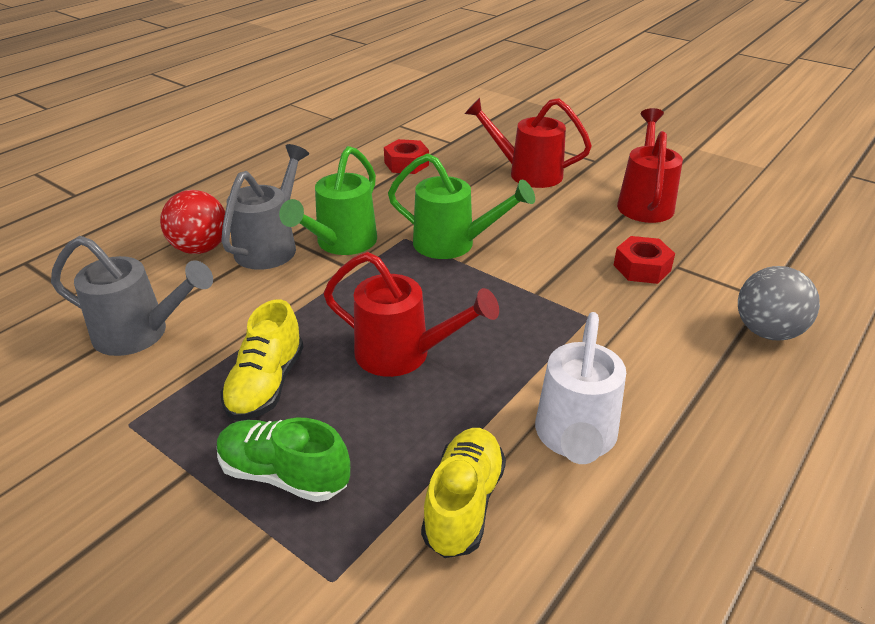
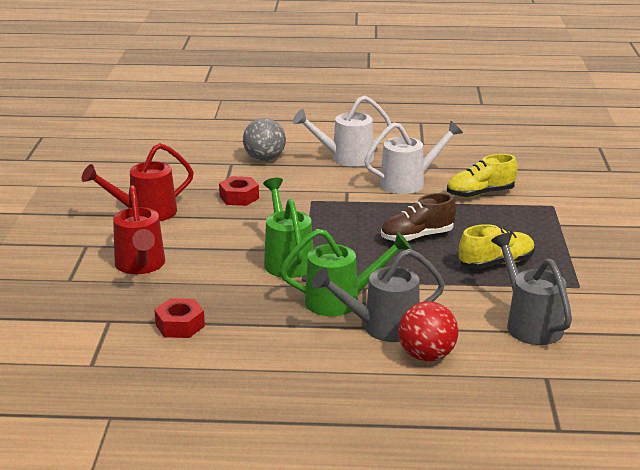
camera: 125 degrees left, 10 degrees down
green shoe [217,418,350,502] -> none
red watering can [324,252,499,377] -> brown shoe [381,193,456,242]
none -> white watering can [293,96,392,166]

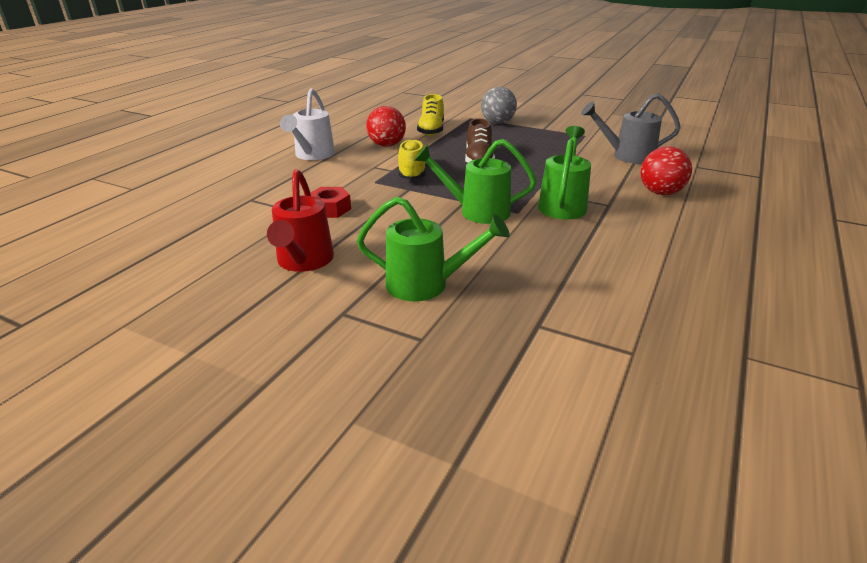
camera: 65 degrees left, 5 degrees up
red watering can [113,186,165,274] -> green watering can [357,197,510,301]
red nut [154,298,205,338] -> none
grey ball [243,118,286,161] -> grey ball moved to [481,87,517,124]
grey watering can [312,249,445,342] -> none
white watering can [364,120,463,194] -> red ball [366,106,406,147]
yellow shoe [459,224,535,269] -> yellow shoe moved to [398,139,426,180]

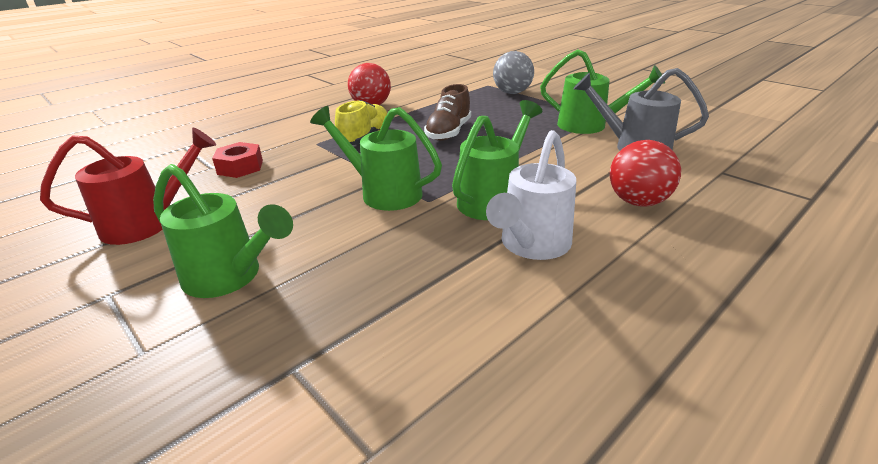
camera: 20 degrees right, 0 degrees up
red watering can [267,169,334,272] -> red watering can turned 135 degrees counterclockwise [40,128,216,245]
white watering can [280,88,335,160] -> white watering can moved to [486,130,576,260]
yellow shoe [417,94,444,136] -> none
none -> green watering can [540,49,665,134]

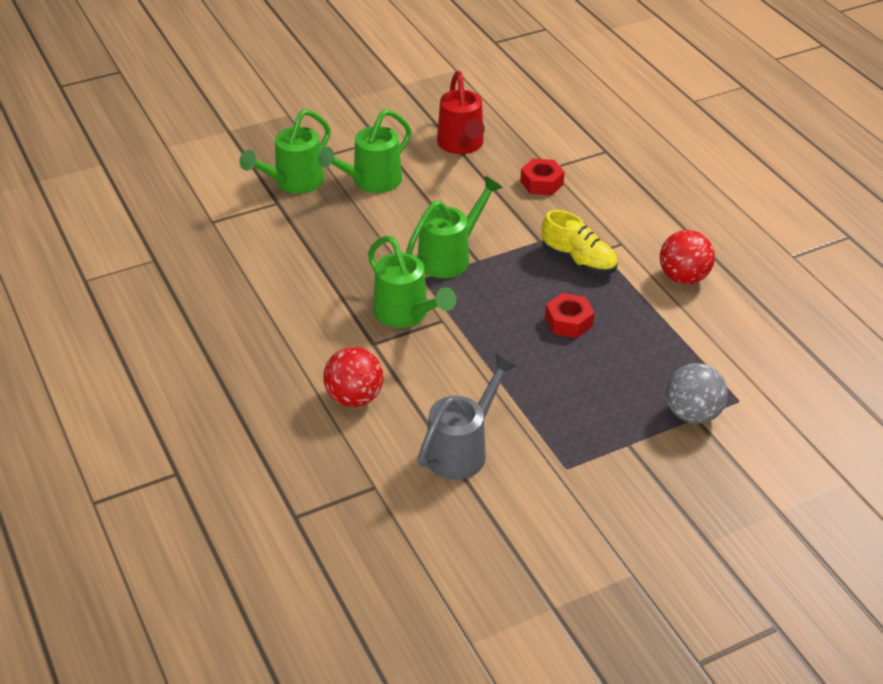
camera: 105 degrees right, 10 degrees up
brown shoe [424,84,471,141] -> red nut [545,293,594,338]
white watering can [486,130,576,260] -> none
green watering can [540,49,665,134] -> green watering can moved to [239,109,331,194]

